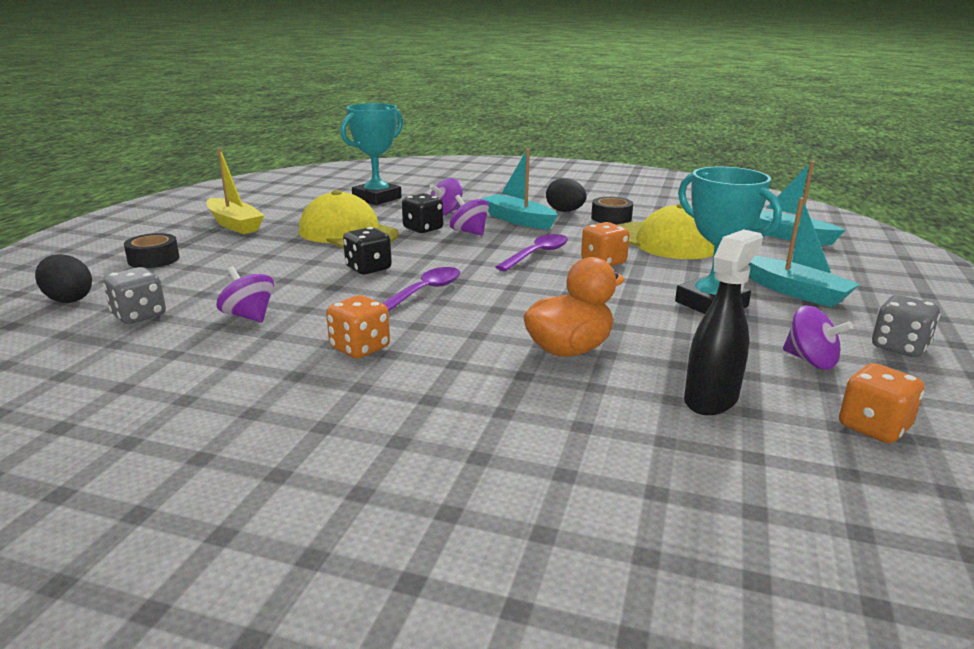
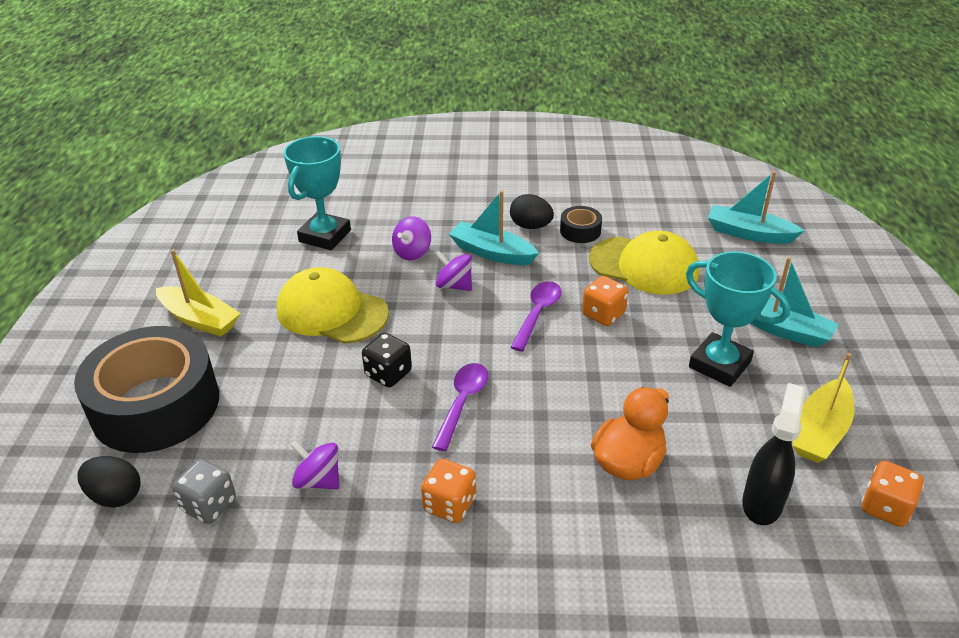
camera: 15 degrees left, 15 degrees up
black tape [124,233,180,268] -> black tape [74,326,219,453], size x2.44
black dice [402,193,443,233] -> none
purple spinning top [783,305,853,370] -> yellow boat [793,353,854,463]
grey dice [872,295,940,357] -> none

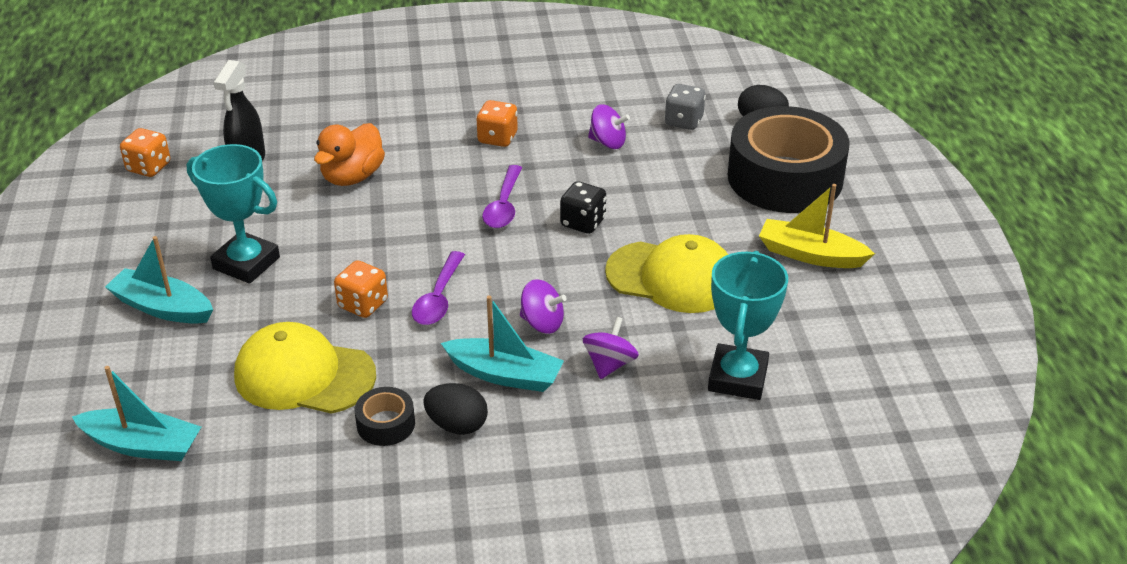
camera: 170 degrees right, 0 degrees up
yellow boat [793,353,854,463] -> none

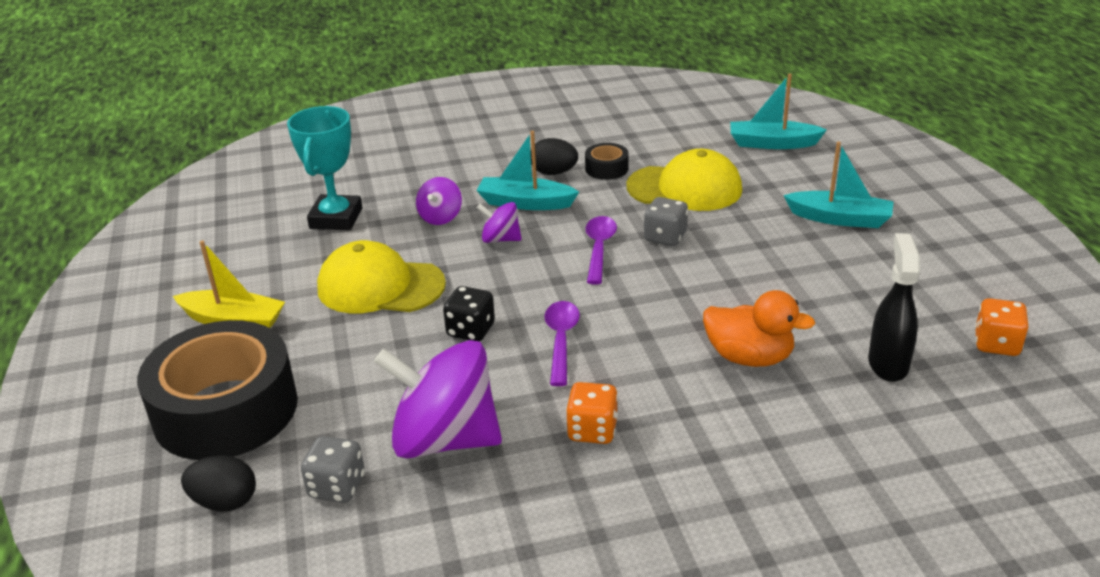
camera: 175 degrees right, 5 degrees down
turquoise trophy [187,144,280,284] -> none
orange duck [314,123,385,186] -> orange duck turned 90 degrees clockwise [703,290,815,367]
orange dice [334,260,388,318] -> grey dice [644,197,688,246]
purple spinning top [588,104,630,149] -> purple spinning top [374,340,502,459], size x2.13

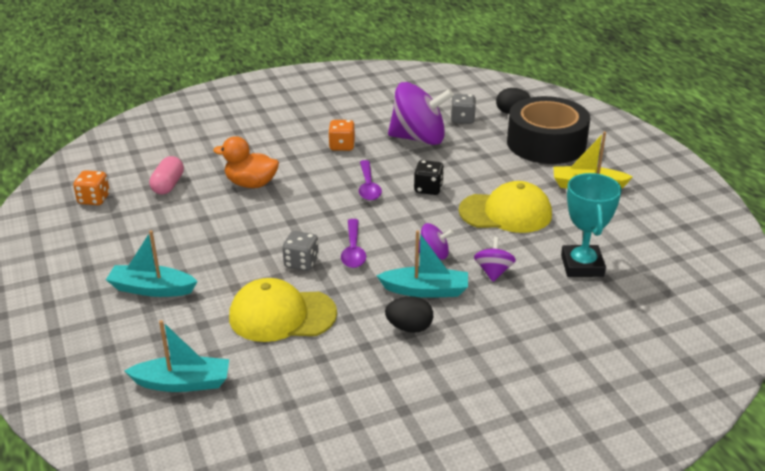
camera: 170 degrees right, 0 degrees up
black tape [585,143,629,180] -> none
black spray bottle [868,233,920,382] -> pink capsule [149,156,184,195]

